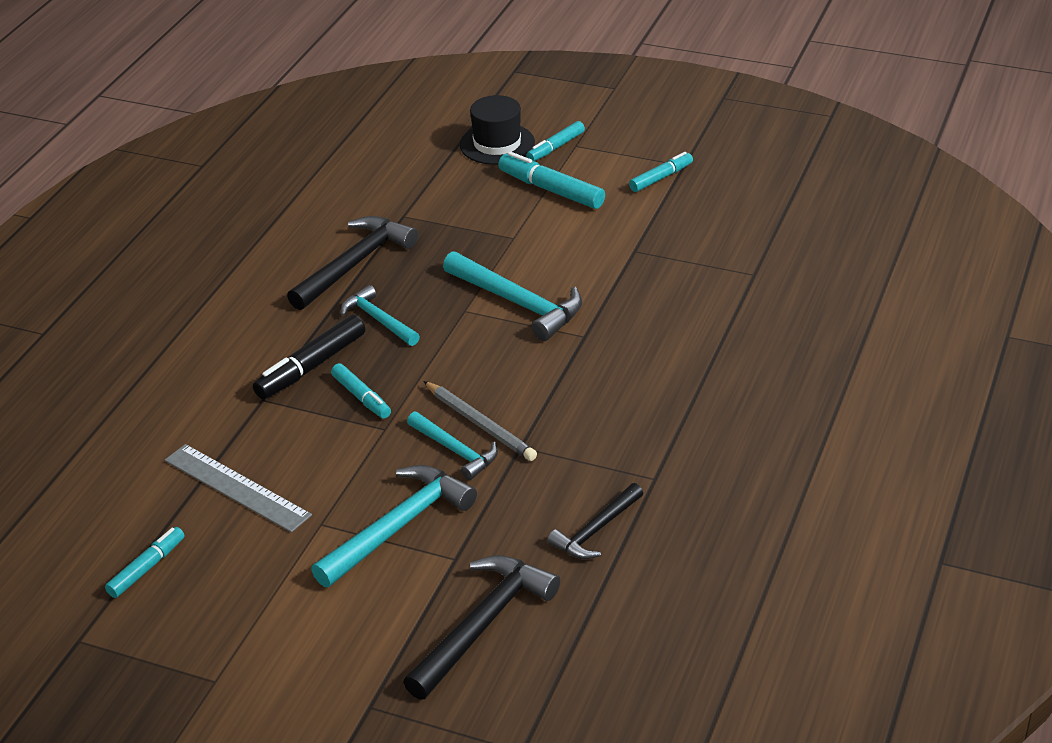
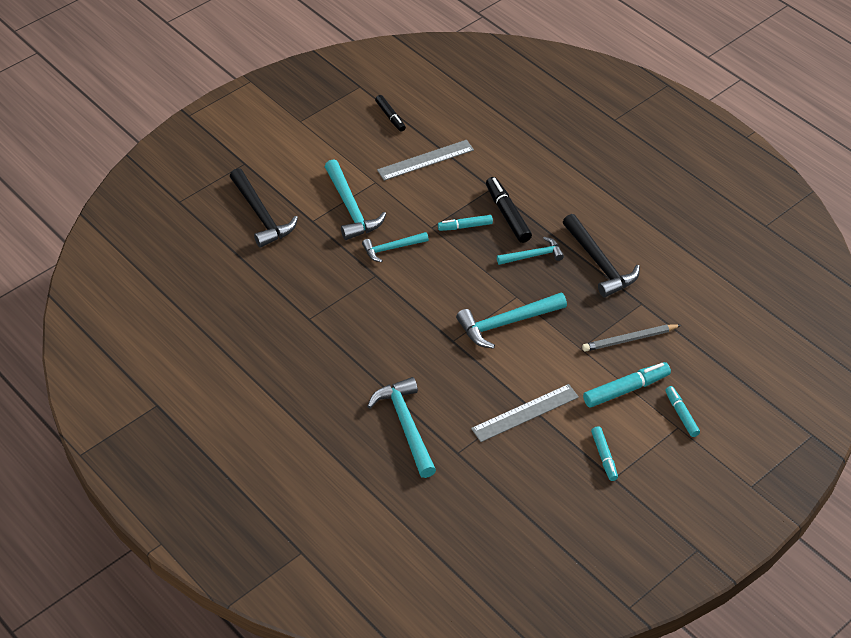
camera: 115 degrees right, 10 degrees up
turquoise marker [105,527,184,598] -> black marker [375,95,406,132]
grey pencil [423,381,537,461] -> grey pencil moved to [582,324,681,352]
black hat [460,95,535,165] -> none
black hammer [547,483,643,559] -> none
none -> turquoise hammer [367,377,436,478]
none -> grey ruler [471,384,579,442]

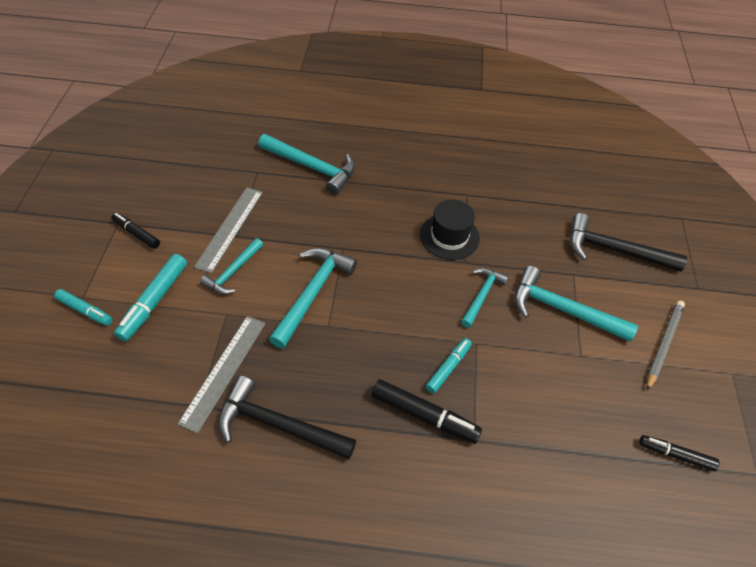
camera: 135 degrees right, 5 degrees up
grey ruler [377,140,474,181] -> grey ruler moved to [178,316,266,433]
turquoise hammer [497,237,564,265] -> turquoise hammer moved to [200,238,263,294]
grey pencil [582,324,681,352] -> grey pencil moved to [647,301,685,391]
turquoise marker [591,426,618,481] -> black marker [111,213,160,249]
none -> black hat [420,200,480,260]

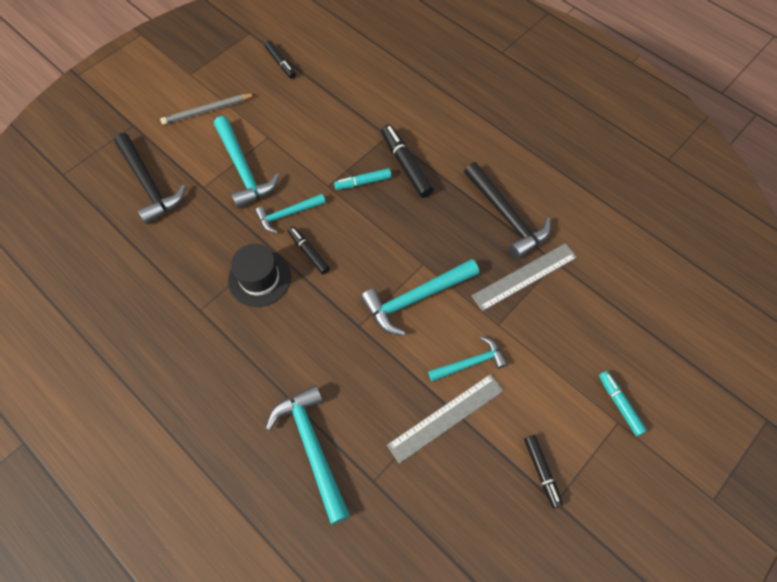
camera: 140 degrees left, 10 degrees up
turquoise marker [114,254,187,341] -> none
none -> black marker [288,227,330,275]

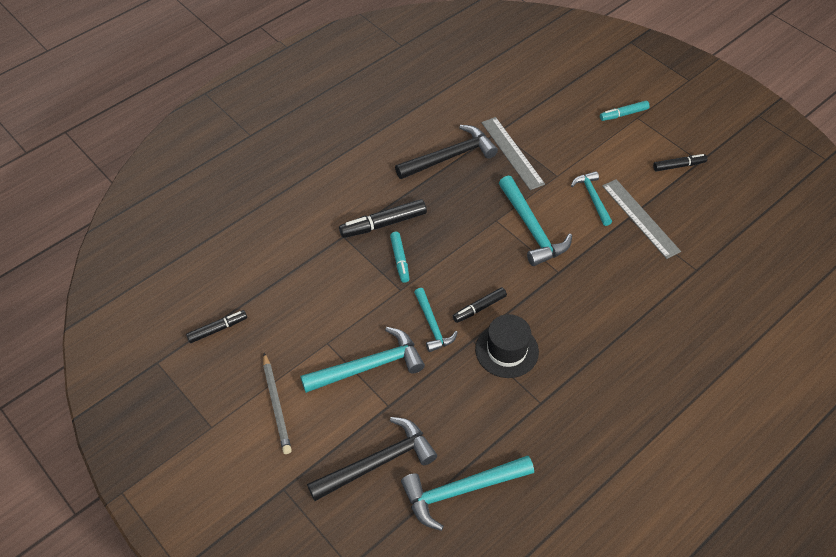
camera: 85 degrees left, 10 degrees down
turquoise hammer [266,385,350,524] -> turquoise hammer moved to [401,456,534,531]

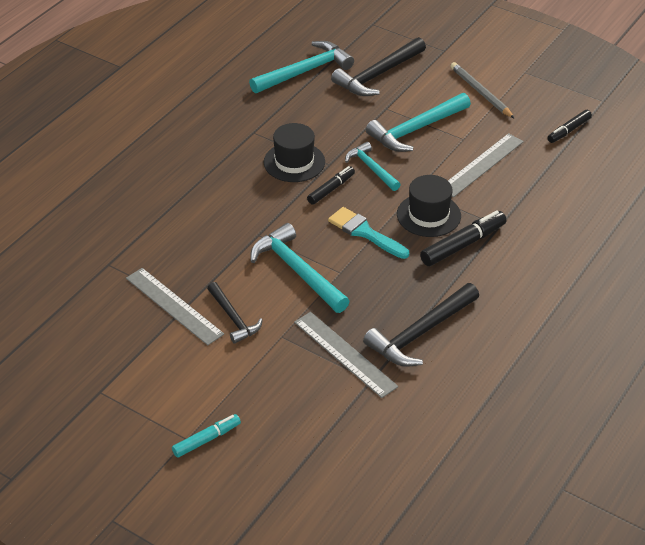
camera: 165 degrees right, 10 degrees down
turquoise marker [390,232,409,283] -> black hat [397,175,461,237]
turquoise hammer [571,171,612,226] -> black hammer [207,282,263,344]
black marker [653,154,707,171] -> none
none -> turquoise brush [328,207,409,259]
none -> grey ruler [448,133,524,197]

